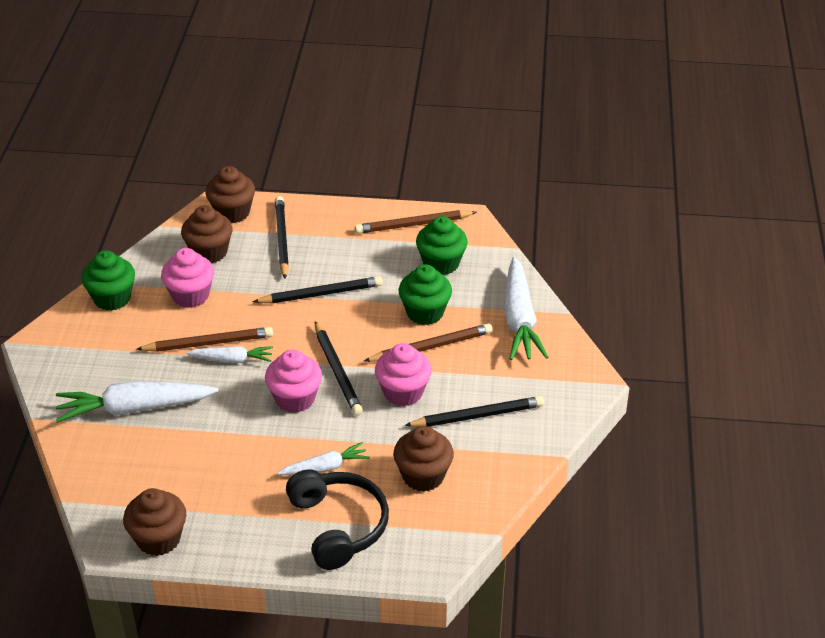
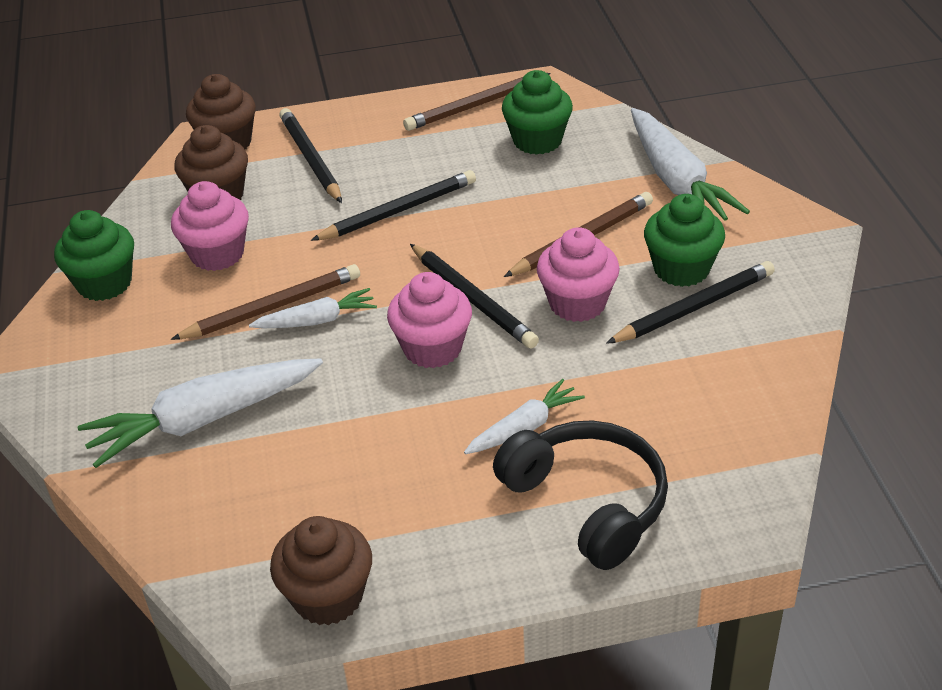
camera: 15 degrees left, 0 degrees up
brown cupcake [393,426,454,492] -> none
green cupcake [399,264,452,325] -> green cupcake moved to [644,194,725,287]

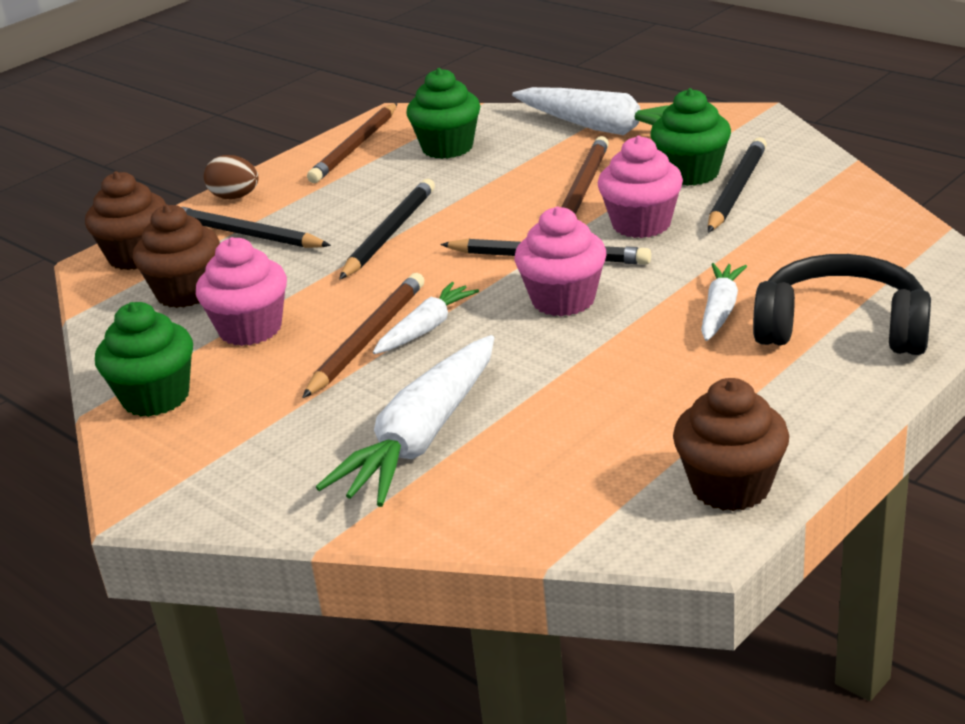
camera: 35 degrees left, 10 degrees down
none -> brown egg [204,155,258,199]

